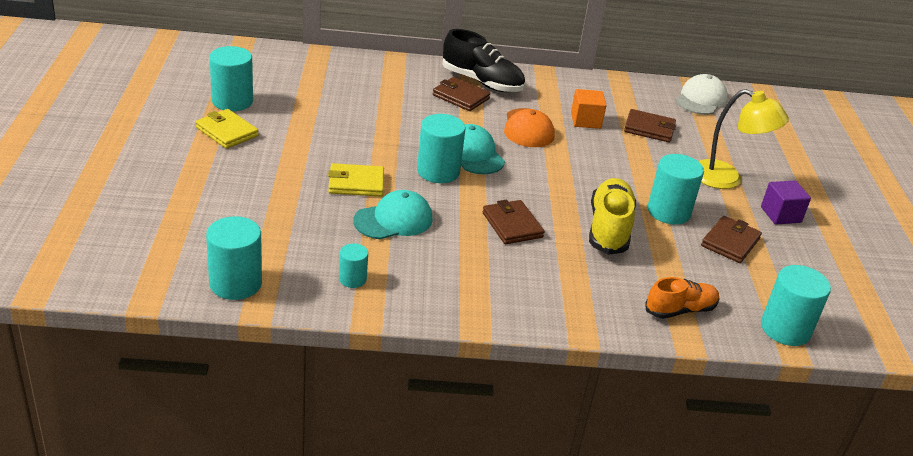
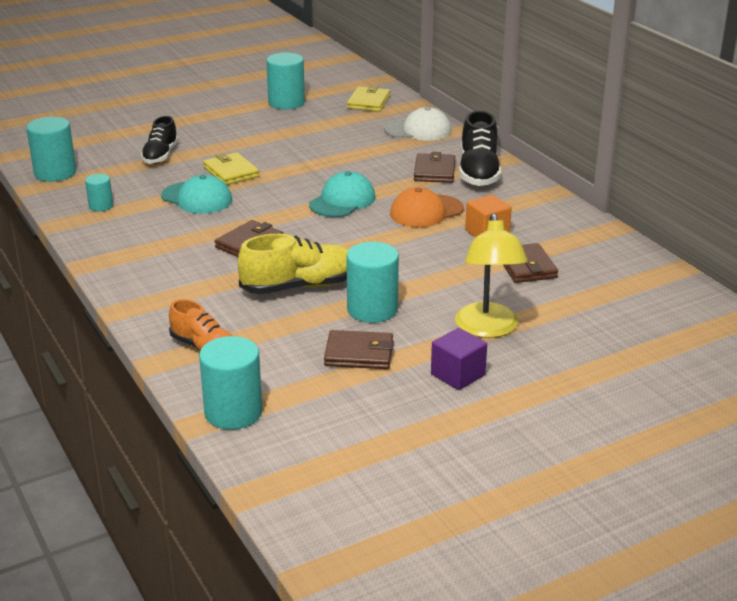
camera: 65 degrees right, 5 degrees down
yellow wallet [196,109,259,149] -> yellow wallet moved to [347,86,390,112]
turquoise cylinder [417,114,466,183] -> none
white cap [676,74,728,115] -> white cap moved to [384,107,451,141]
none -> black shoe [141,116,178,164]

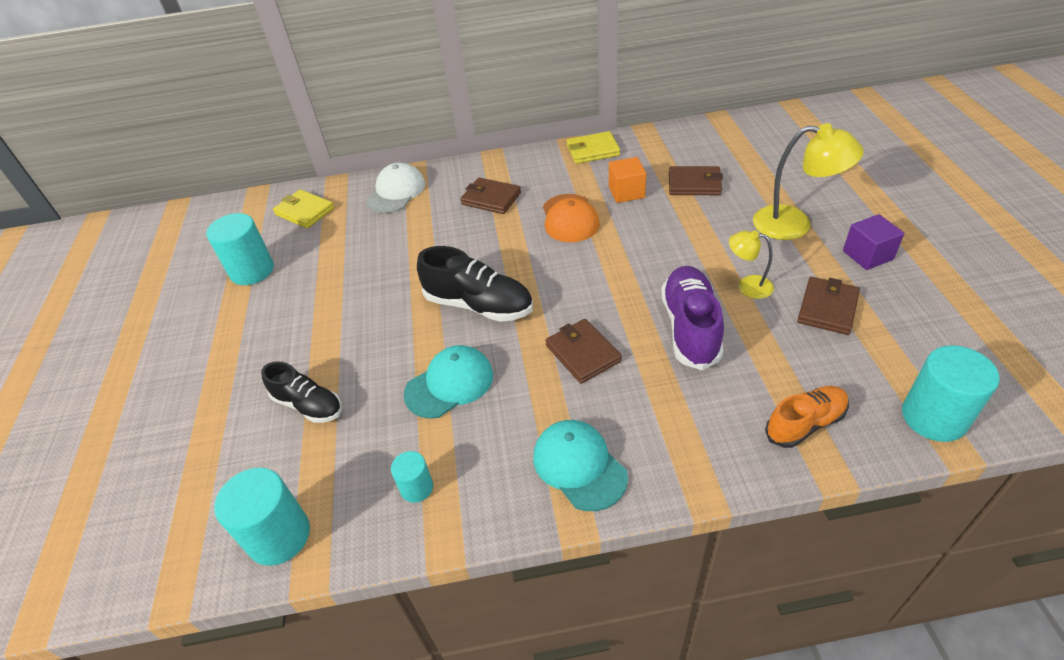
camera: 65 degrees left, 15 degrees up
yellow wallet [203,152,260,185] -> yellow wallet moved to [567,131,620,164]
yellow shoe [238,234,349,294] -> purple shoe [661,266,724,370]
turquoise cap [309,171,376,217] -> turquoise cap moved to [533,420,628,511]
turquoise cylinder [346,242,399,323] -> yellow lamp [729,230,774,299]
black shoe [459,111,501,186] -> black shoe moved to [417,246,533,322]

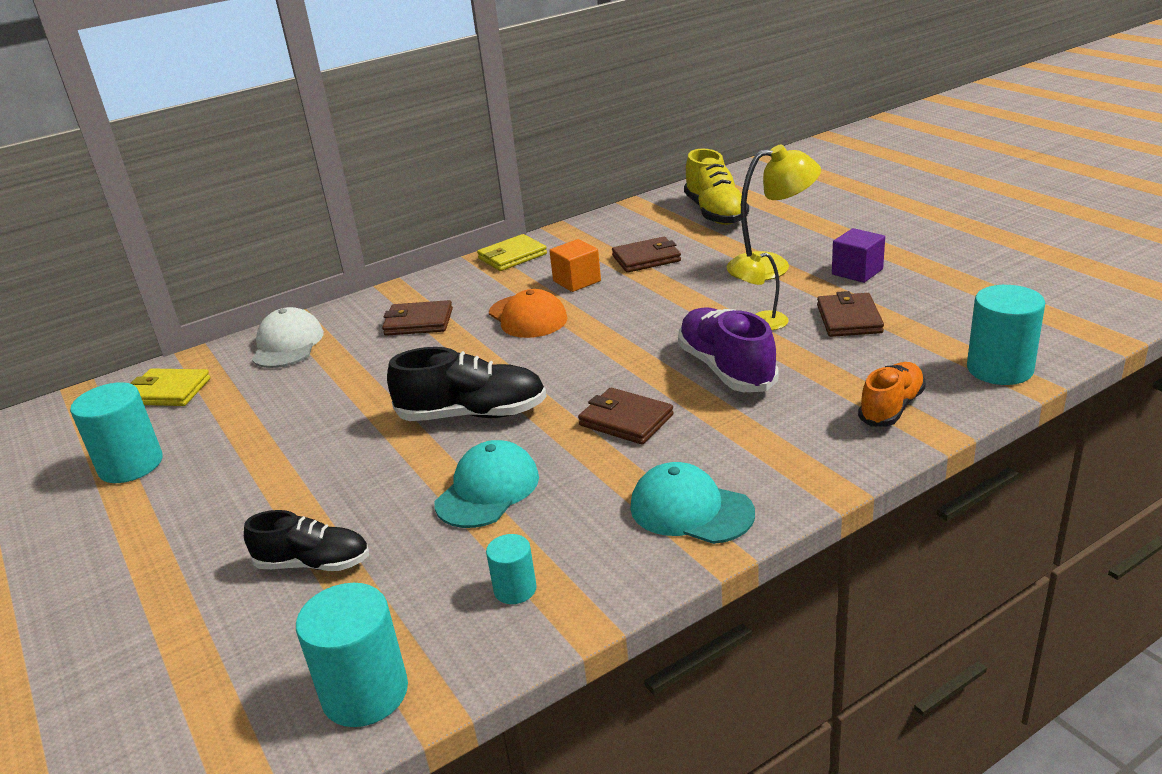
camera: 25 degrees left, 15 degrees down
none -> yellow shoe [684,149,749,225]

